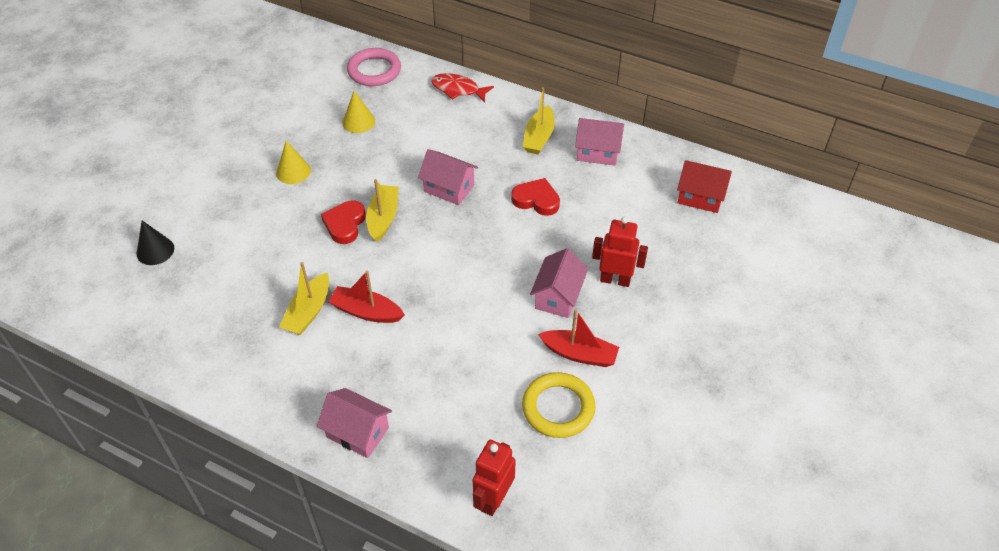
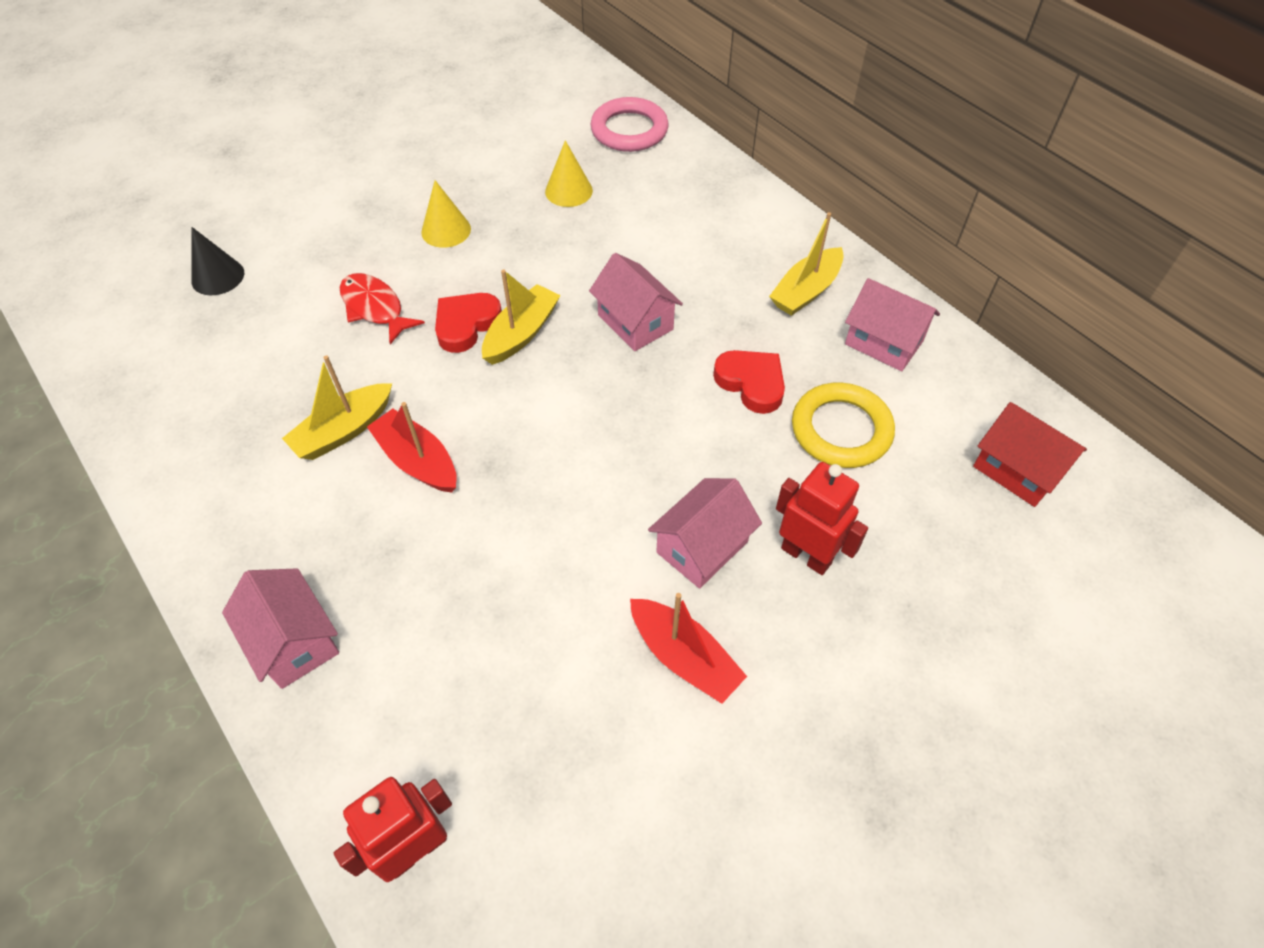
camera: 25 degrees right, 5 degrees up
red fish [431,73,494,102] -> red fish moved to [340,273,425,344]
yellow ring [522,372,596,438] -> yellow ring moved to [792,383,895,468]

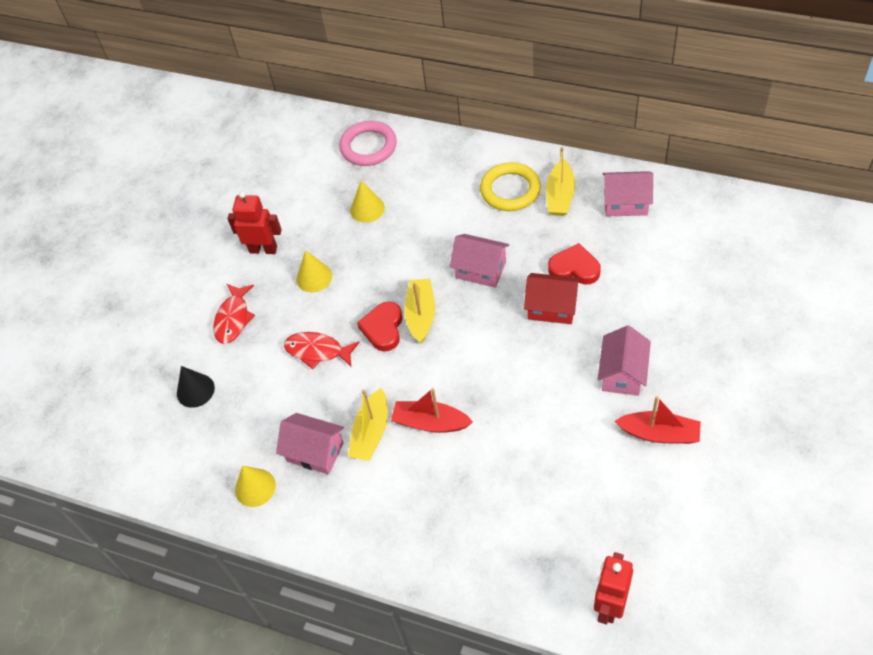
camera: 25 degrees left, 0 degrees up
pink house [222,568,339,689] -> pink house moved to [276,413,344,475]
red robot [776,462,868,575] -> red robot moved to [227,191,282,254]
yellow ring [792,383,895,468] -> yellow ring moved to [480,162,541,211]
red house [973,402,1087,507] -> red house moved to [524,273,580,324]
none -> red fish [213,284,255,344]
none -> yellow cone [235,466,276,507]

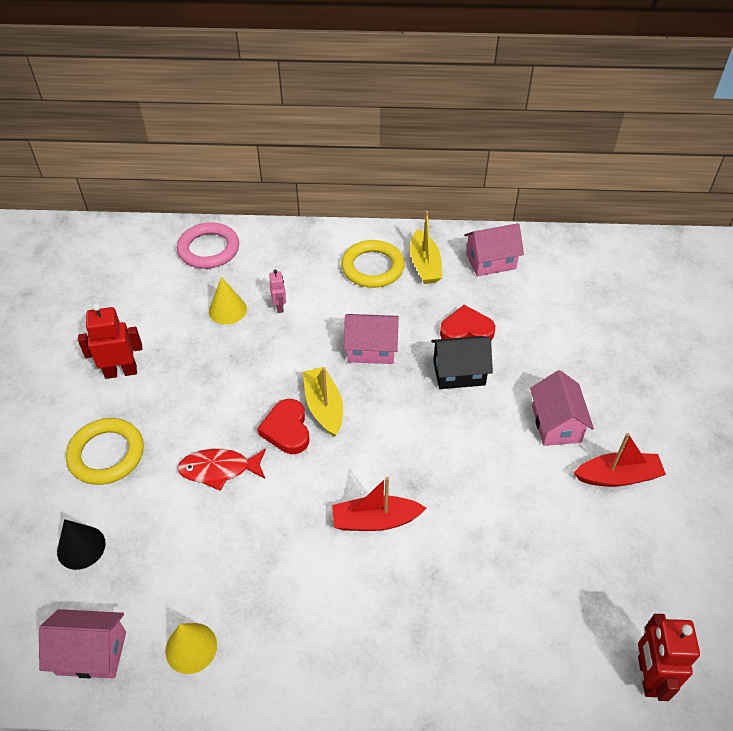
camera: 25 degrees left, 5 degrees down
red fish [213,284,255,344] -> yellow ring [66,418,144,485]
pink house [276,413,344,475] -> pink house moved to [39,609,126,679]
yellow cone [297,250,332,292] -> none
yellow boat [348,388,388,461] -> none
red house [524,273,580,324] -> black house [431,336,493,389]
none -> pink robot [269,270,286,313]

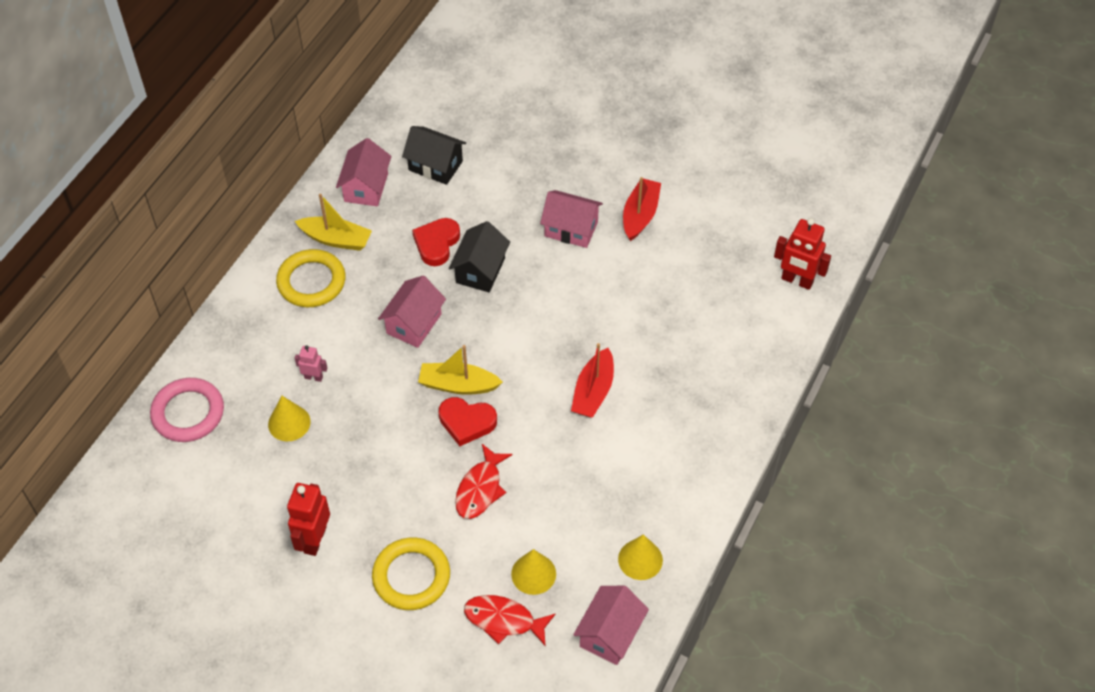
camera: 65 degrees left, 5 degrees up
black cone [57,519,106,570] -> red fish [464,595,556,647]
none -> black house [402,126,466,185]
none -> yellow cone [511,549,556,595]

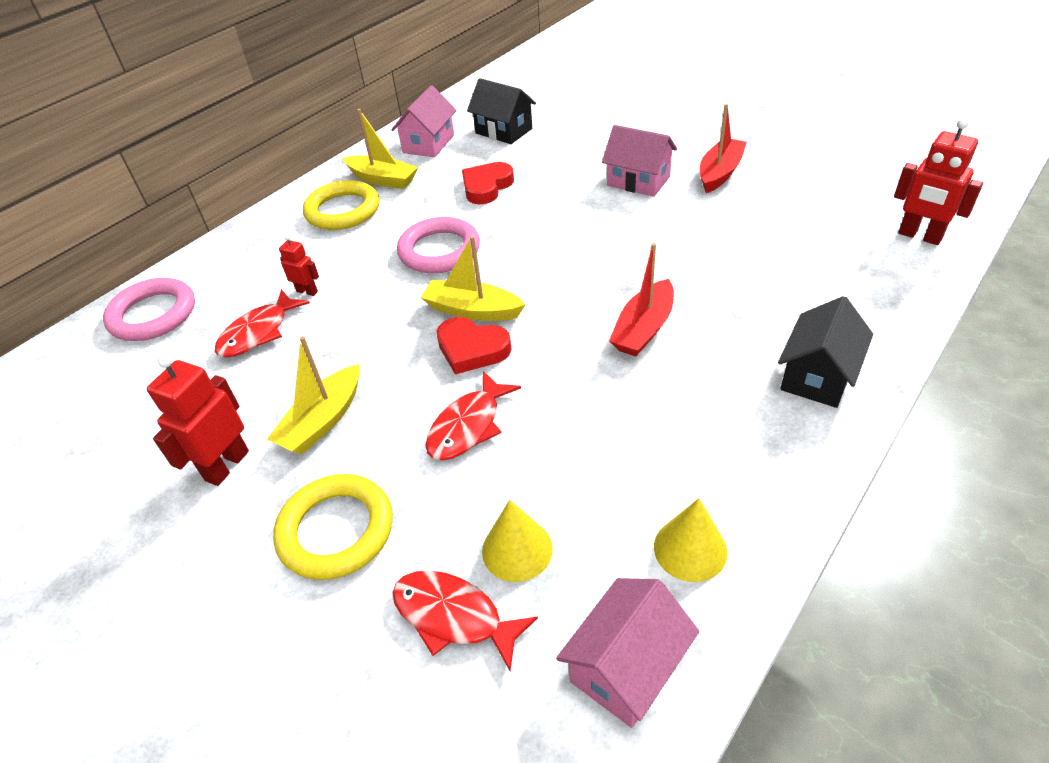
camera: 15 degrees right, 10 degrees down
yellow cone [268,396,310,441] -> red fish [215,289,310,358]
pink robot [295,345,328,382] -> red robot [279,235,319,296]
pink house [378,276,446,348] -> pink ring [397,217,480,273]
black house [449,221,510,292] -> black house moved to [778,296,873,408]
none -> yellow boat [267,336,360,454]

